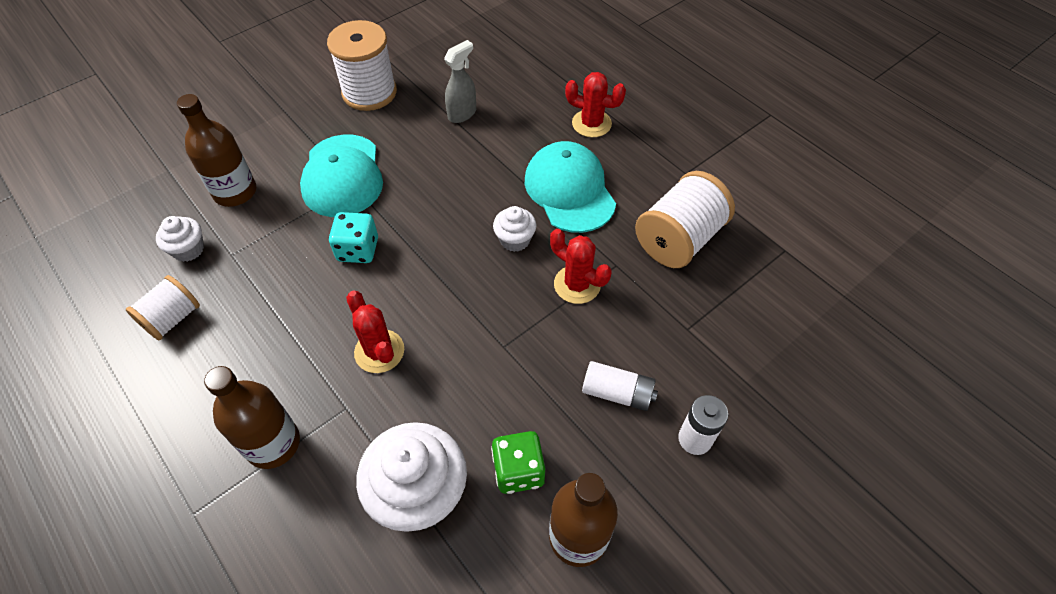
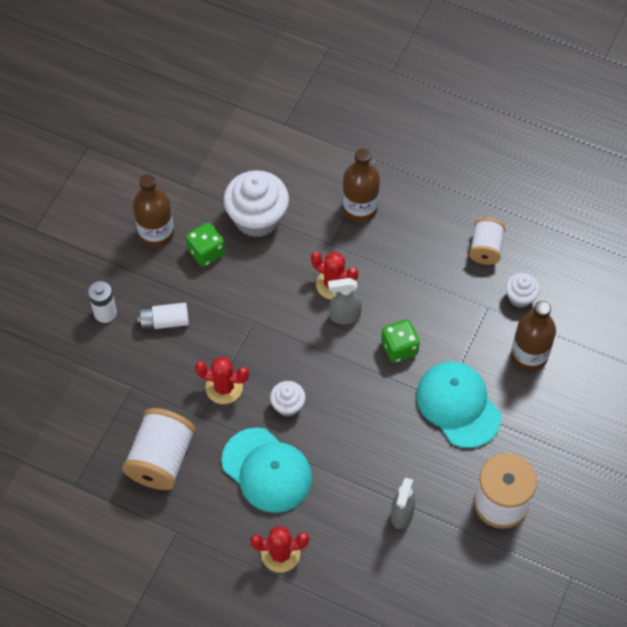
camera: 155 degrees right, 5 degrees up
turquoise dice [329,212,378,263] -> green dice [381,319,420,363]
none -> grey spray bottle [328,278,362,324]

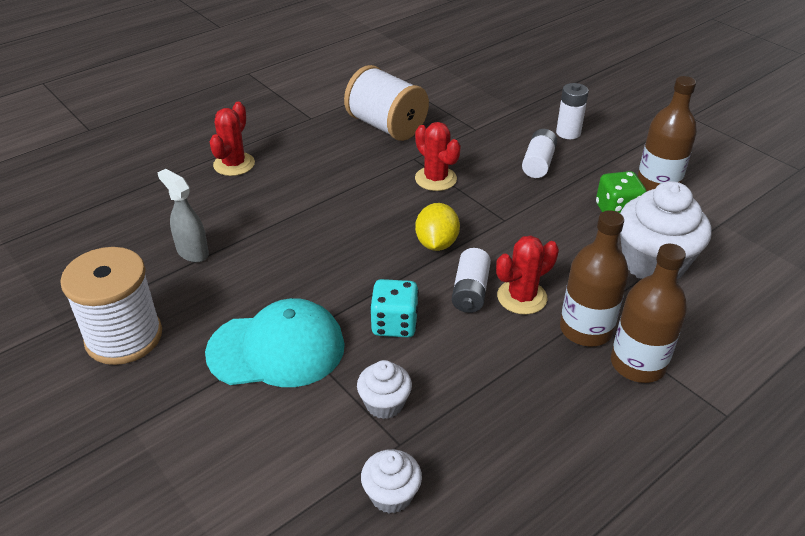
camera: 115 degrees right, 20 degrees down
red cactus [195,357,249,404] -> red cactus turned 75 degrees counterclockwise [415,122,461,191]
turquoise cap [222,428,312,513] -> none
white cupcake [270,381,306,417] -> white cupcake moved to [357,360,412,419]
grey spray bottle [328,278,362,324] -> white battery [452,248,491,313]
green dice [381,319,420,363] -> turquoise dice [370,279,419,338]
white spool [469,218,505,265] -> none
brown bottle [511,301,556,371] -> brown bottle moved to [560,210,629,346]
none -> yellow lemon [415,203,460,251]

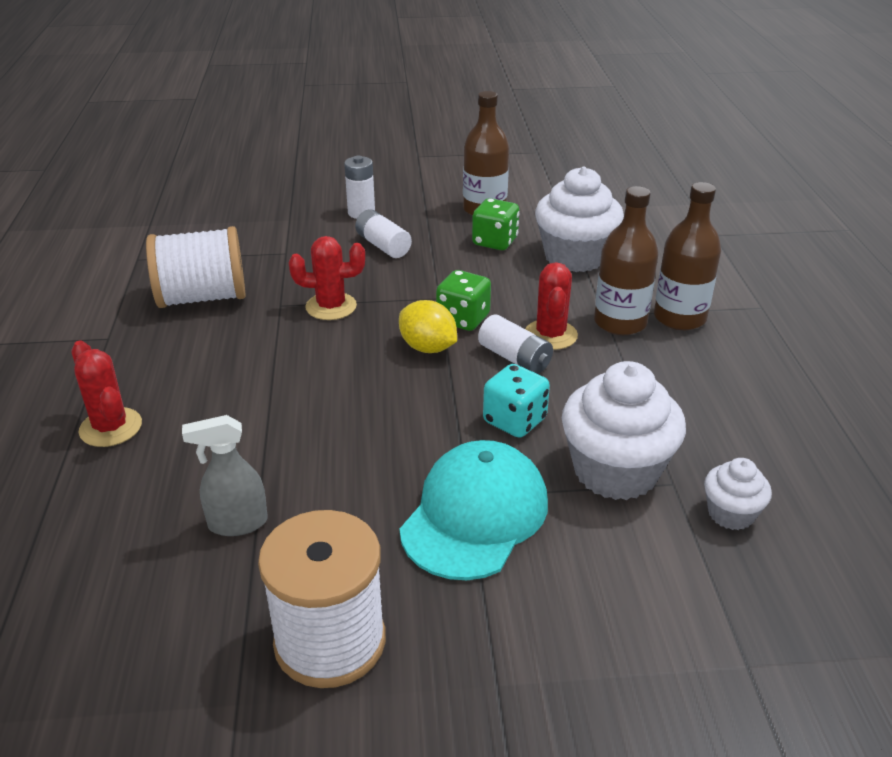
camera: 55 degrees left, 5 degrees down
white cupcake [357,360,412,419] -> white cupcake [562,361,686,500], size x1.94
none -> green dice [436,270,491,331]

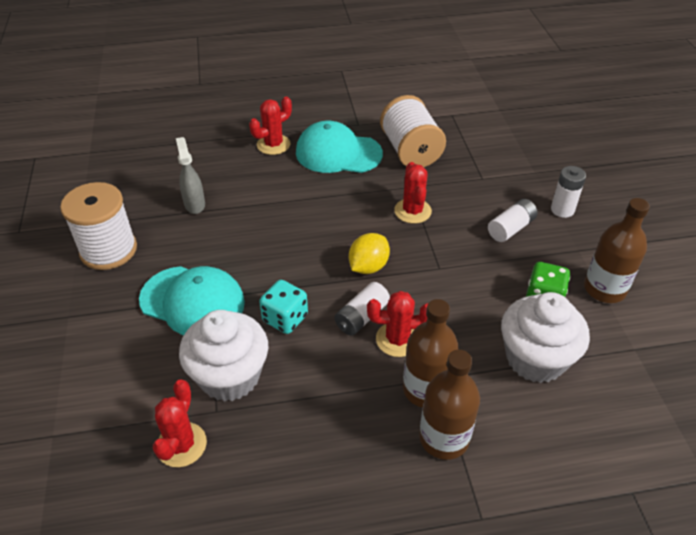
camera: 85 degrees right, 10 degrees up
green dice [436,270,491,331] -> none
white cupcake [704,458,772,530] -> red cactus [153,379,207,467]
none -> turquoise cap [296,121,383,173]

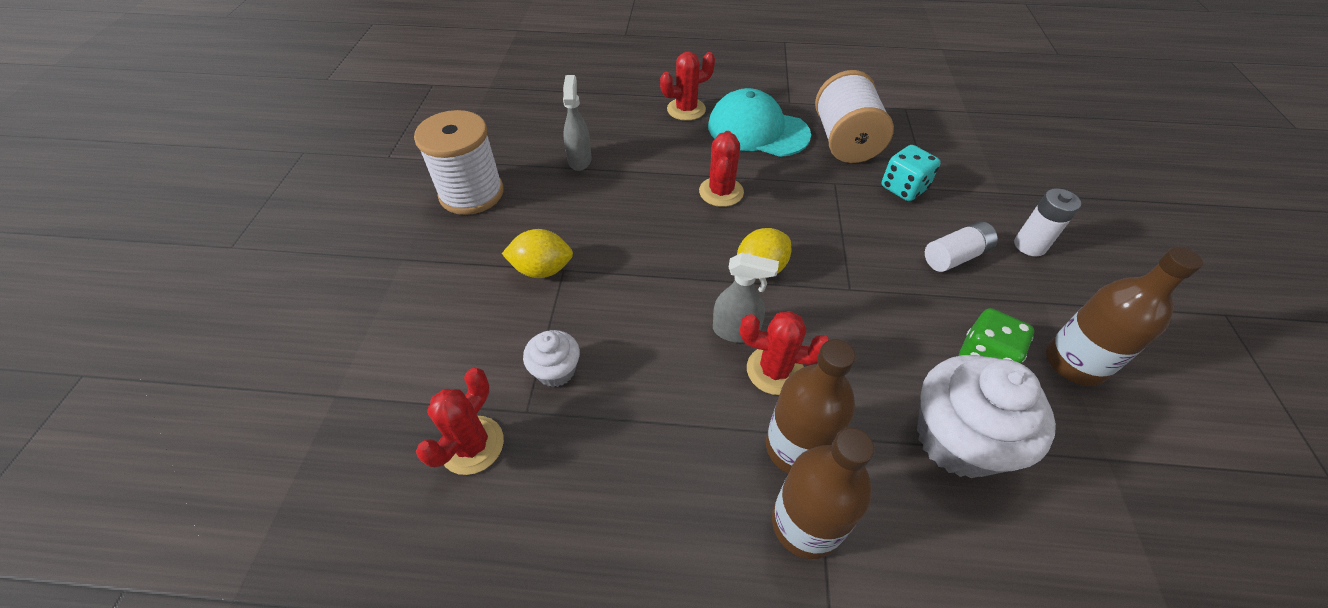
camera: 15 degrees right, 5 degrees up
turquoise cap [139,266,245,335] -> yellow lemon [502,229,573,278]
white cupcake [179,310,268,402] -> white cupcake [523,330,580,387], size x0.51
turquoise dice [259,280,308,334] -> turquoise dice moved to [882,145,941,201]
white battery [335,282,390,336] -> grey spray bottle [713,253,779,343]
red cactus [394,162,432,224] -> red cactus moved to [699,131,744,207]

